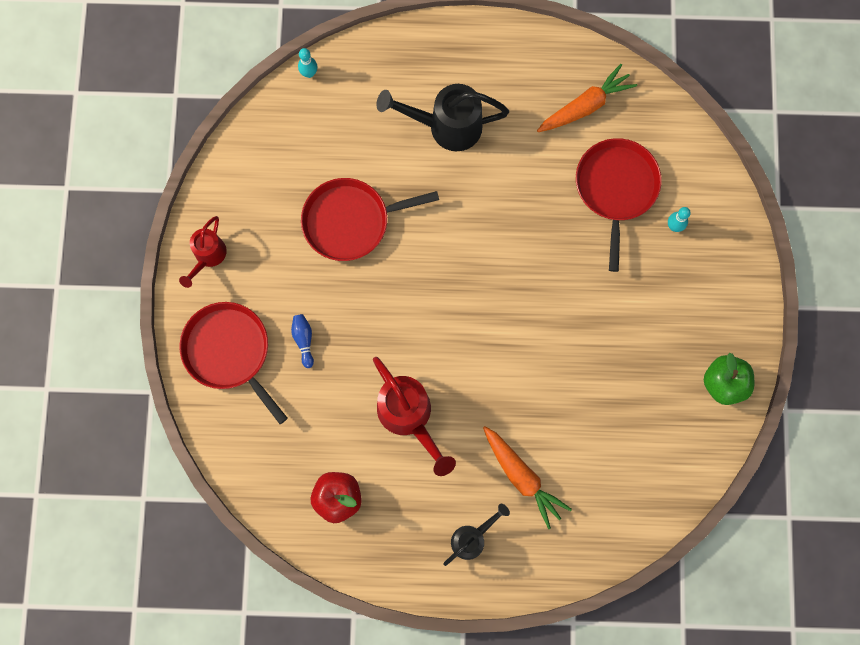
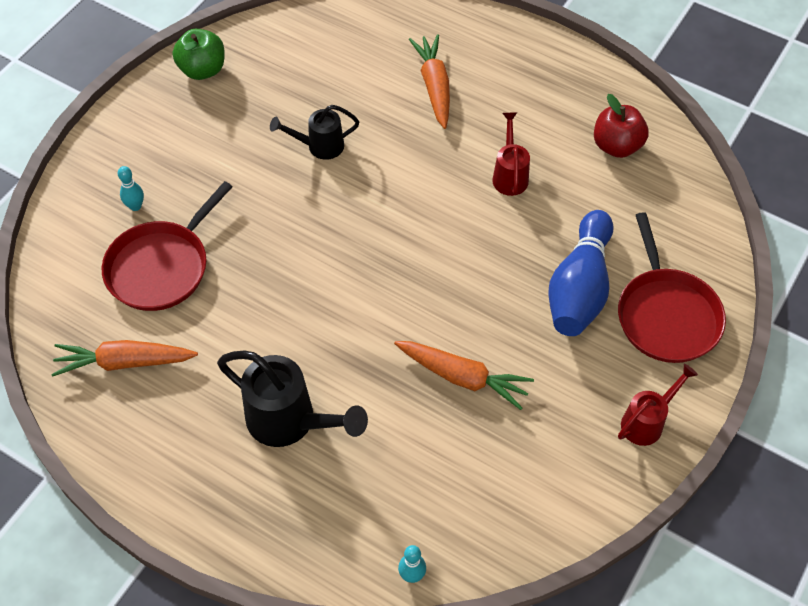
camera: 150 degrees left, 20 degrees down
blue bowling pin [291,314,314,368] -> blue bowling pin [548,210,613,336], size x2.43
red pan [301,178,439,261] -> orange carrot [394,341,534,410]
red watering can [373,357,456,476] -> red watering can [492,112,530,196], size x0.60
black watering can [443,504,510,566] -> black watering can moved to [270,105,359,160]

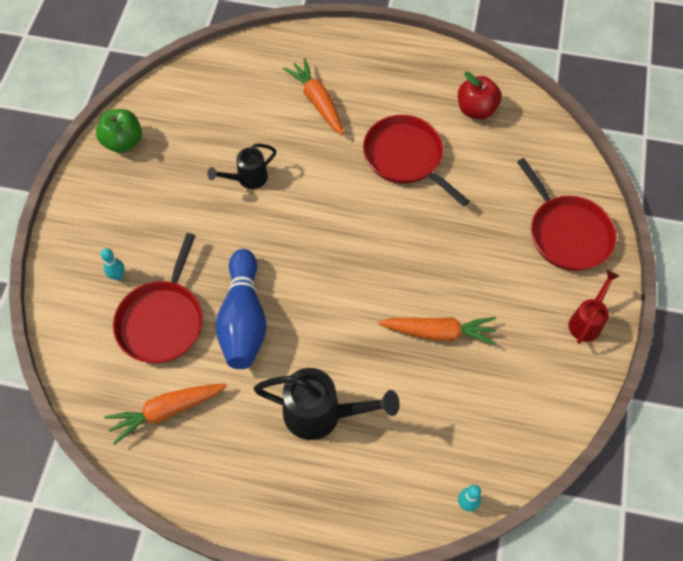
camera: 20 degrees left, 5 degrees up
red watering can [492,112,530,196] -> red pan [363,115,470,207]
blue bowling pin [548,210,613,336] -> blue bowling pin moved to [215,249,267,369]

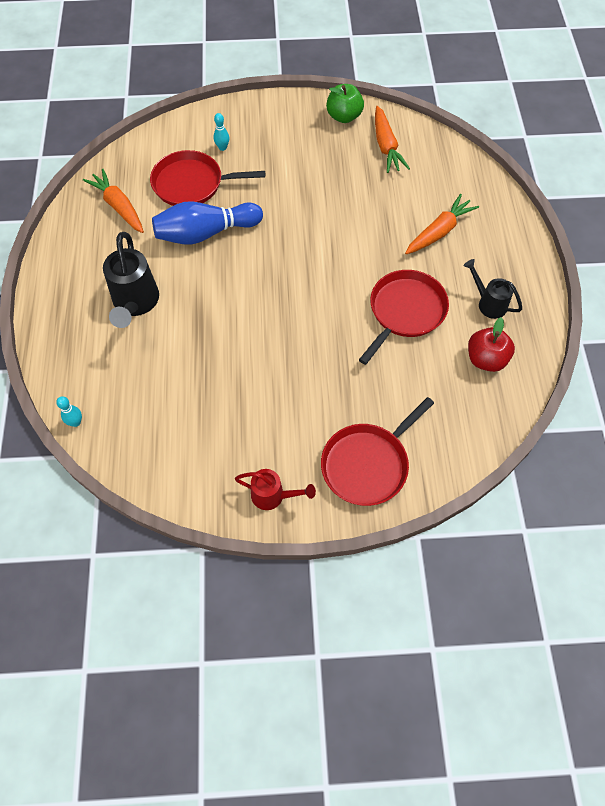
camera: 75 degrees right, 0 degrees up
black watering can [207,144,277,189] -> black watering can moved to [464,259,522,319]
orange carrot [378,317,496,345] -> orange carrot moved to [375,106,410,173]

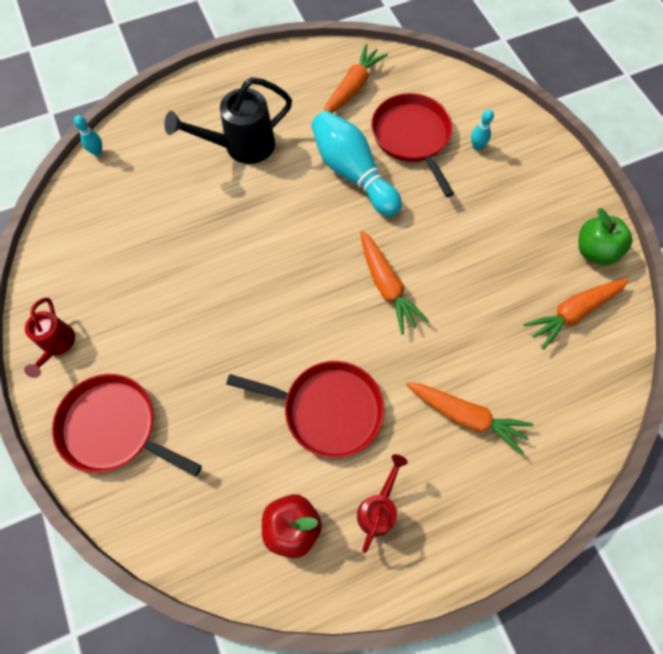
camera: 70 degrees right, 5 degrees up
blue bowling pin [152,201,263,245] -> turquoise bowling pin [311,111,402,216]
black watering can [464,259,522,319] -> red watering can [357,454,408,553]
none -> orange carrot [360,231,429,334]

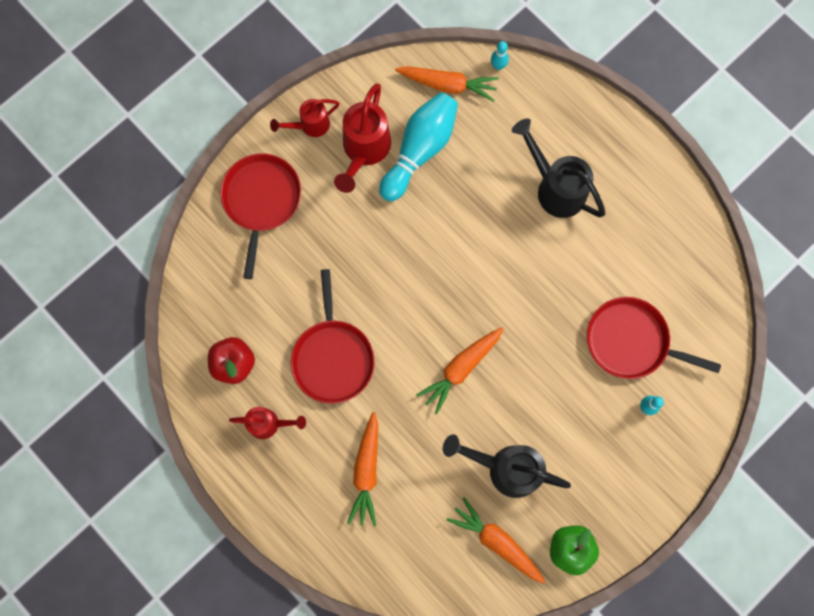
camera: 70 degrees right, 10 degrees up
turquoise bowling pin [311,111,402,216] -> turquoise bowling pin moved to [379,92,458,202]
orange carrot [324,44,388,113] -> orange carrot moved to [395,66,499,102]
red pan [371,93,454,197] -> red pan turned 120 degrees counterclockwise [587,297,721,379]
none -> red watering can [334,83,391,193]
none -> black watering can [443,434,571,498]

